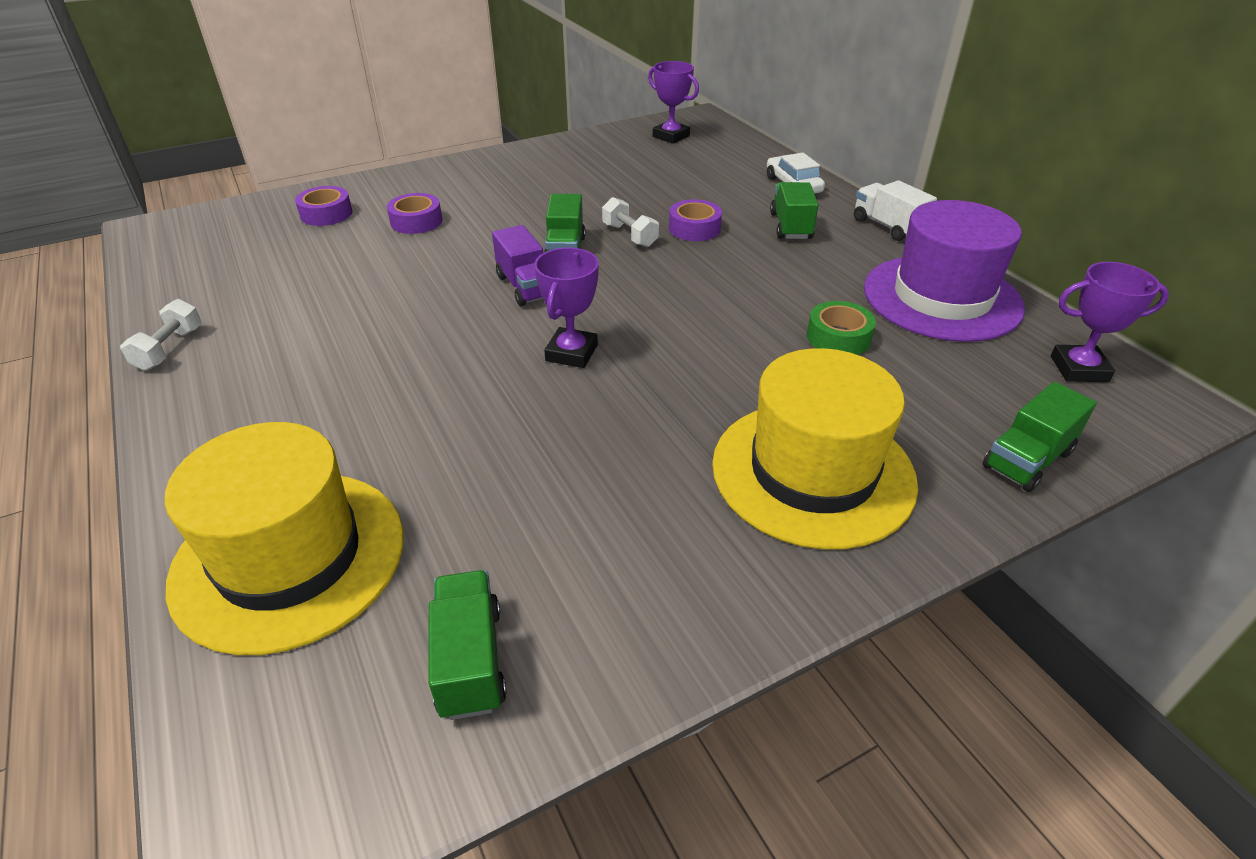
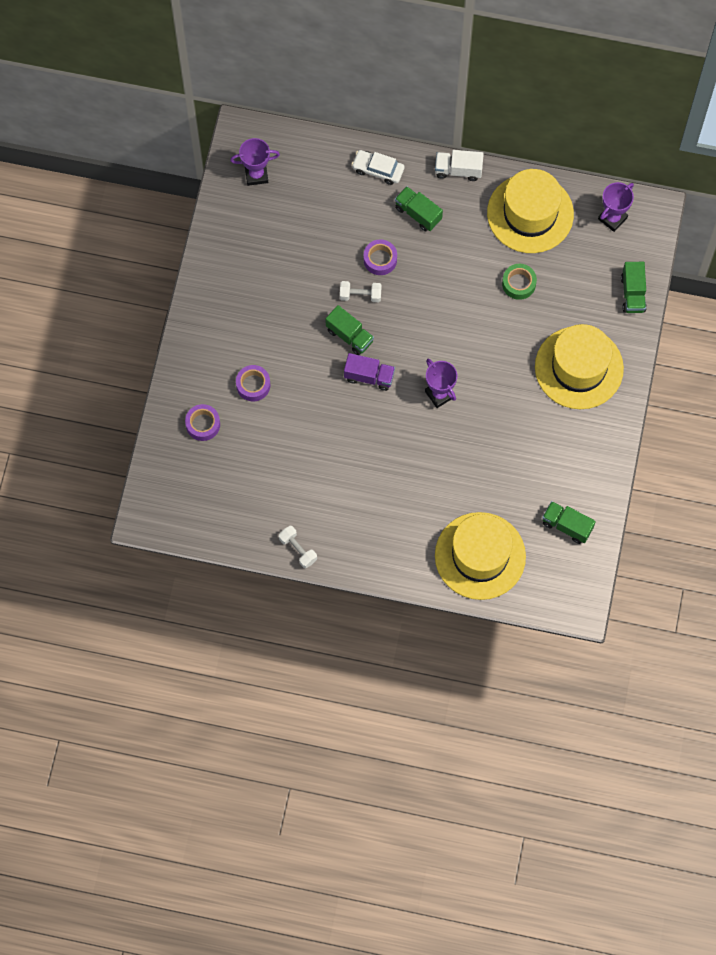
camera: 50 degrees left, 30 degrees up
purple hat [864,200,1025,342] -> yellow hat [487,169,574,253]

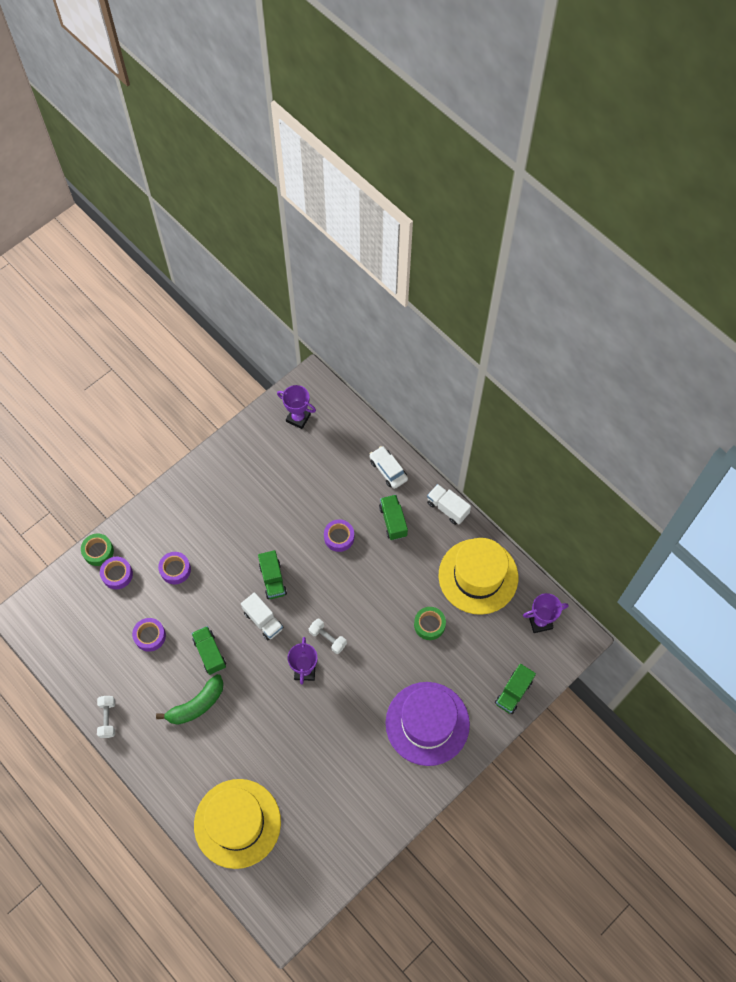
camera: 35 degrees right, 5 degrees down
white dumbbell [340,281,382,302] -> white dumbbell moved to [309,619,347,654]
purple truck [344,353,395,391] -> white truck [241,592,283,640]
yellow hat [535,324,624,409] -> purple hat [385,682,470,766]
green truck [542,501,596,544] -> green truck moved to [191,626,226,675]
none -> green tape [81,534,114,566]
none -> purple tape [132,618,166,652]
none -> green banana [156,674,224,725]

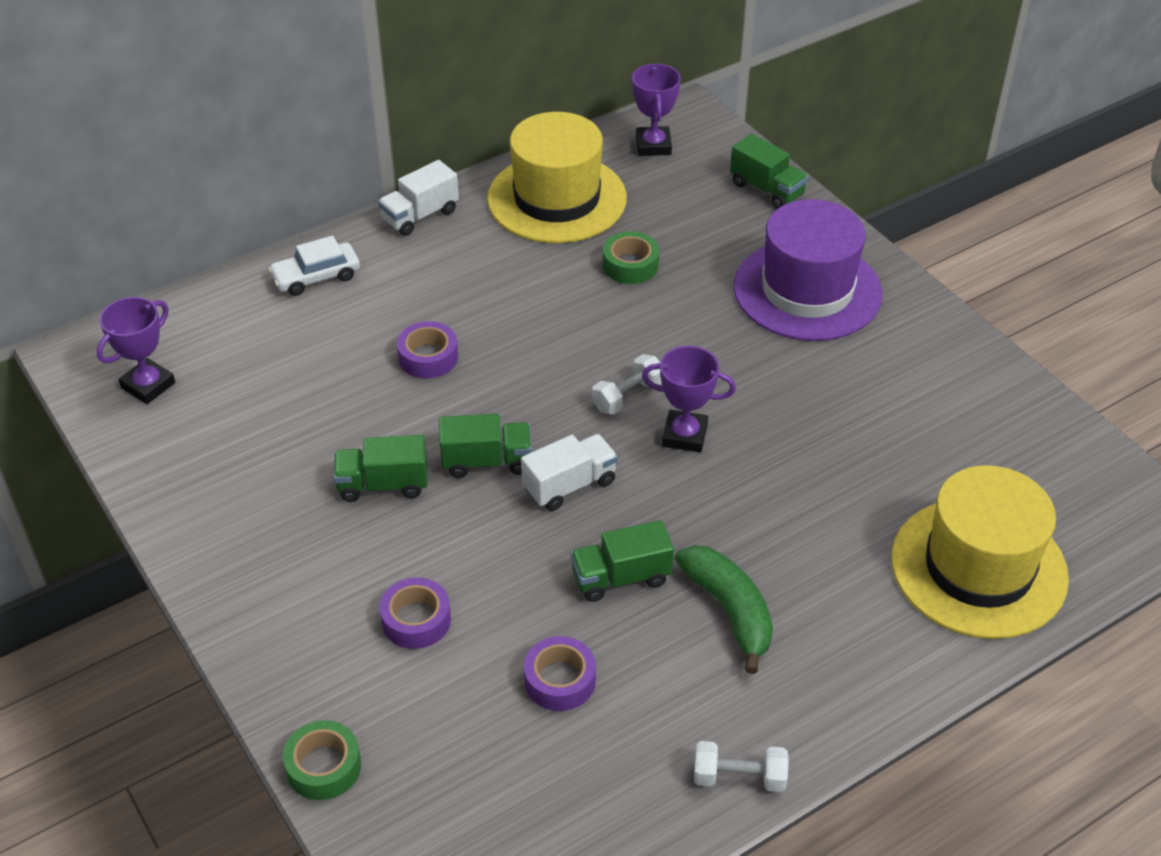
camera: 80 degrees left, 20 degrees down
purple tape [100,557,133,589] -> none
green truck [379,495,408,540] -> green truck moved to [334,435,428,502]

